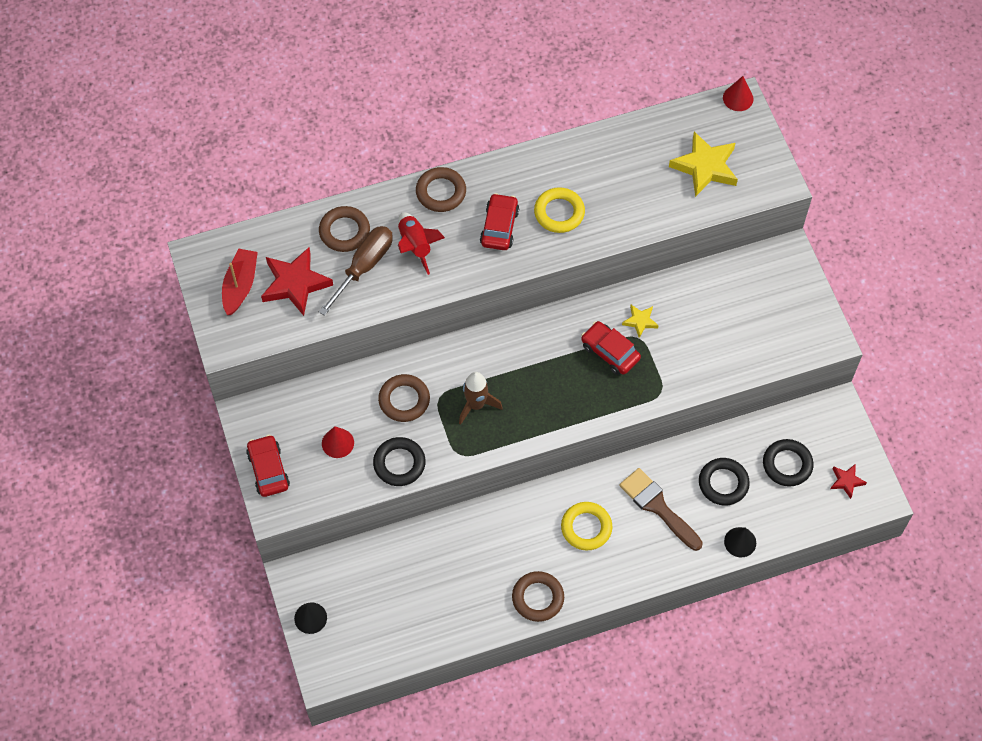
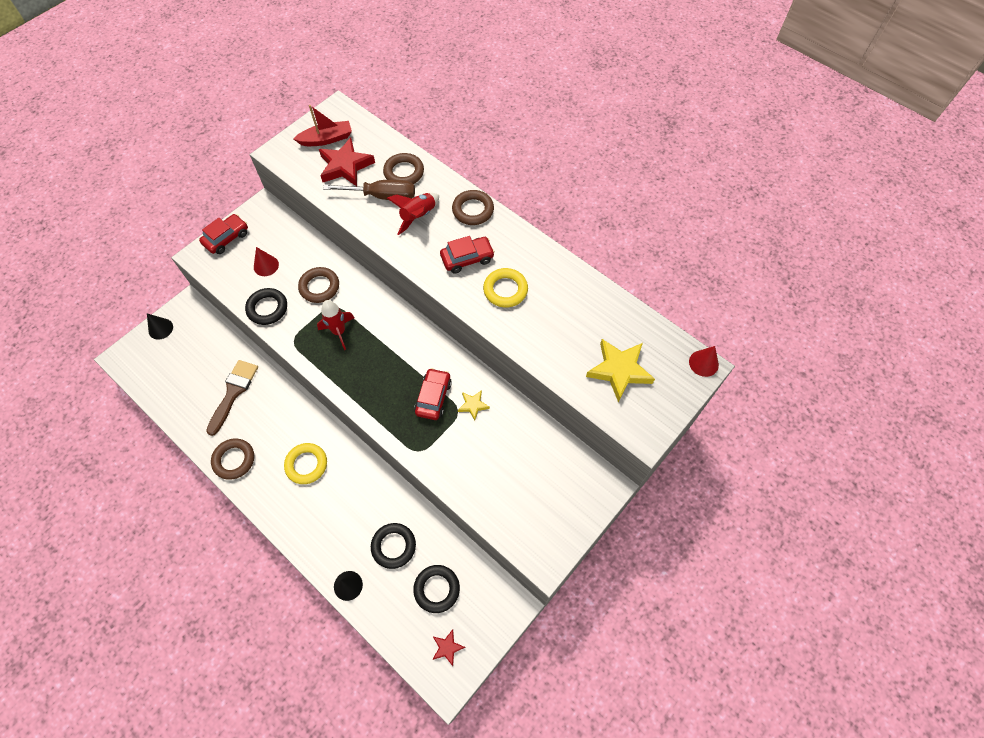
camera: 60 degrees right, 0 degrees up
brown rocket [459,372,503,425] -> red rocket [317,300,354,350]
brown brush [619,468,703,551] -> brown brush moved to [206,360,258,436]

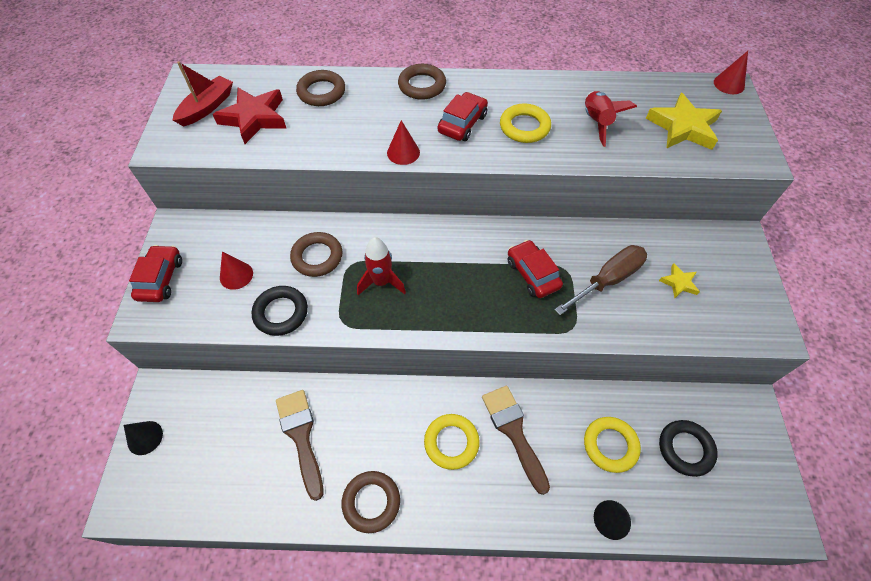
camera: 40 degrees left, 5 degrees down
brown screwdriver [323,180,415,200] -> brown screwdriver moved to [555,245,647,315]
black ring [371,523,416,569] -> yellow ring [584,417,641,473]
red rocket [387,193,439,235] -> red rocket moved to [585,91,637,147]
red star [432,629,466,666] -> none
yellow star [458,390,490,420] -> yellow star moved to [659,263,700,298]
none -> red cone [387,120,420,165]
none -> brown brush [482,386,550,495]

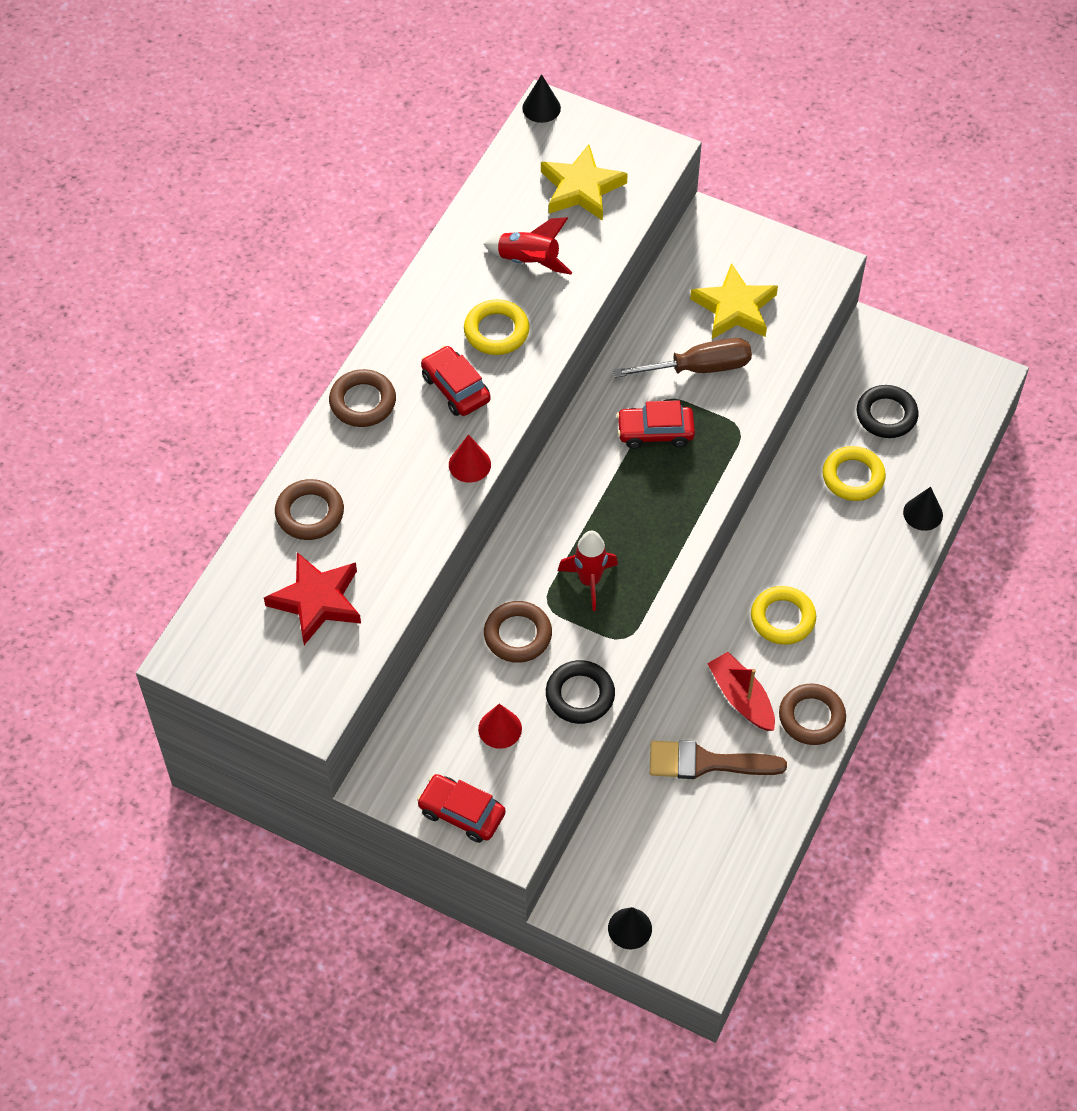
camera: 65 degrees left, 0 degrees up
red boat [172,61,233,127] -> red boat moved to [707,652,775,731]
brown brush [482,386,550,495] -> none
brown screwdriver [555,245,647,315] -> brown screwdriver turned 90 degrees clockwise [613,338,752,378]
yellow star [659,263,700,298] -> yellow star [690,263,778,339], size x1.95
red cone [714,51,748,94] -> black cone [522,74,561,123]

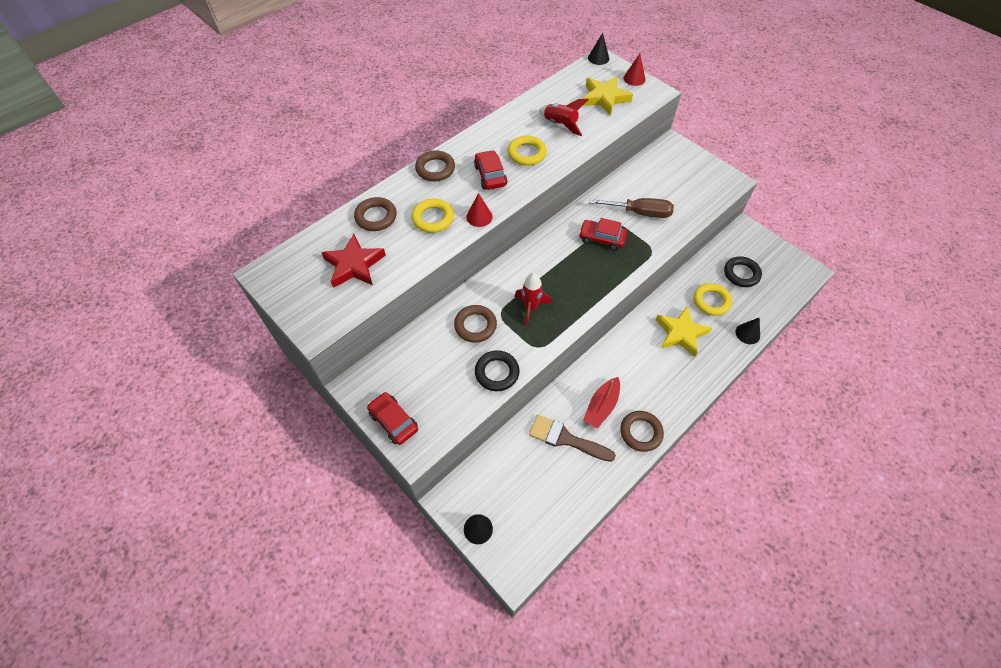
camera: 20 degrees right, 0 degrees up
red cone [478,704,522,749] -> red cone moved to [623,54,645,86]
yellow star [690,263,778,339] -> yellow star moved to [656,306,712,357]
red boat [707,652,775,731] -> red boat turned 135 degrees counterclockwise [583,377,620,429]
yellow ring [751,586,816,645] -> yellow ring moved to [412,199,454,233]

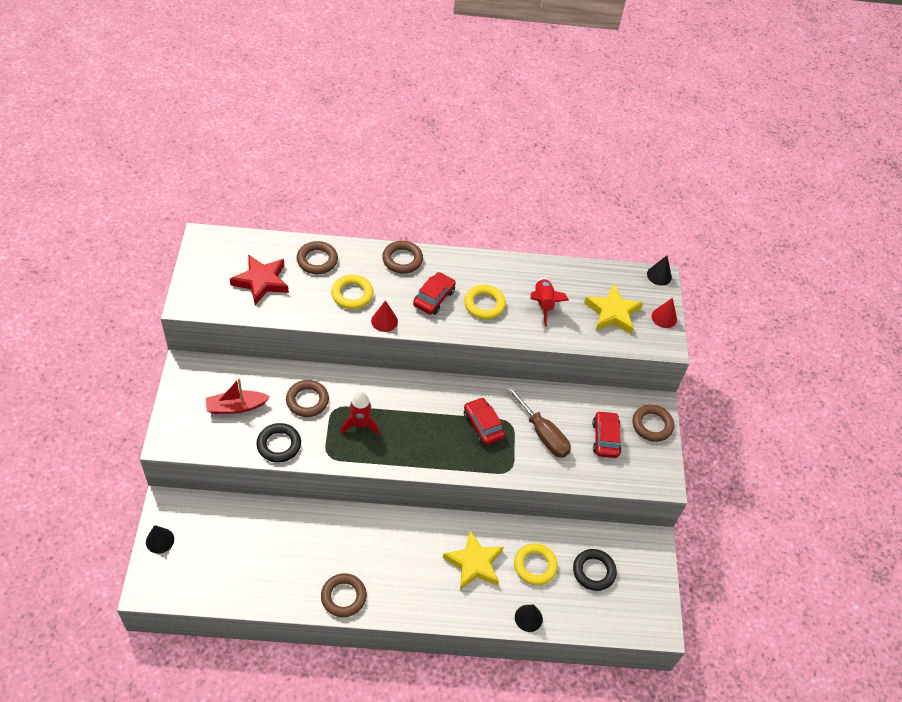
camera: 40 degrees right, 5 degrees down
red car [367,392,418,445] -> red car moved to [592,411,621,458]
brown brush [529,415,616,462] -> none
red boat [583,377,620,429] -> red boat moved to [206,378,270,414]
none -> brown ring [633,404,674,442]

